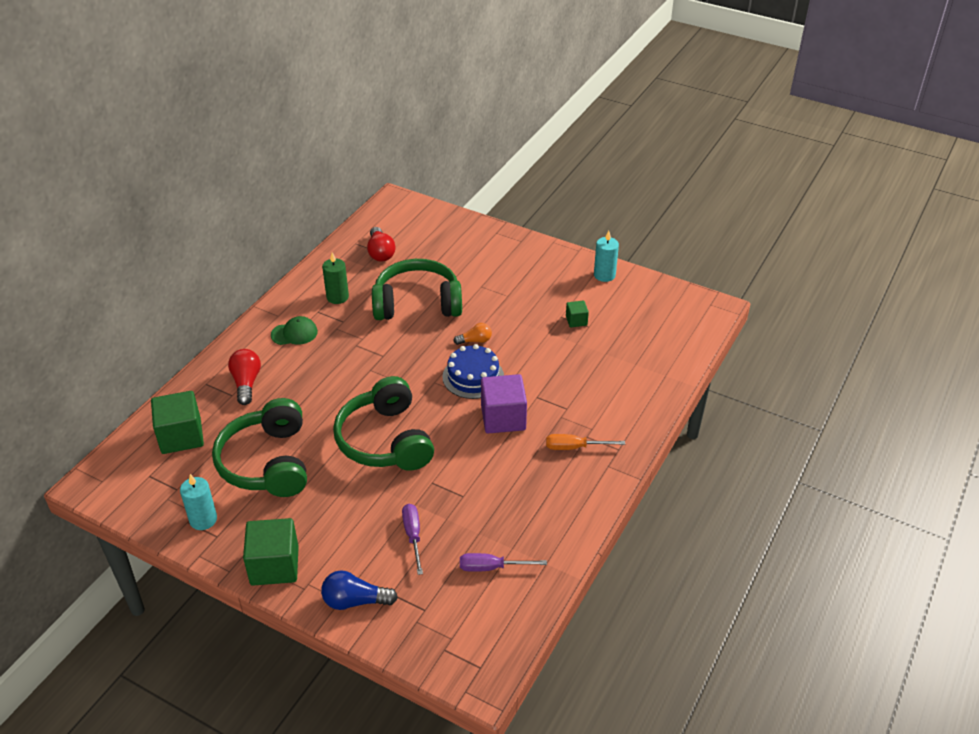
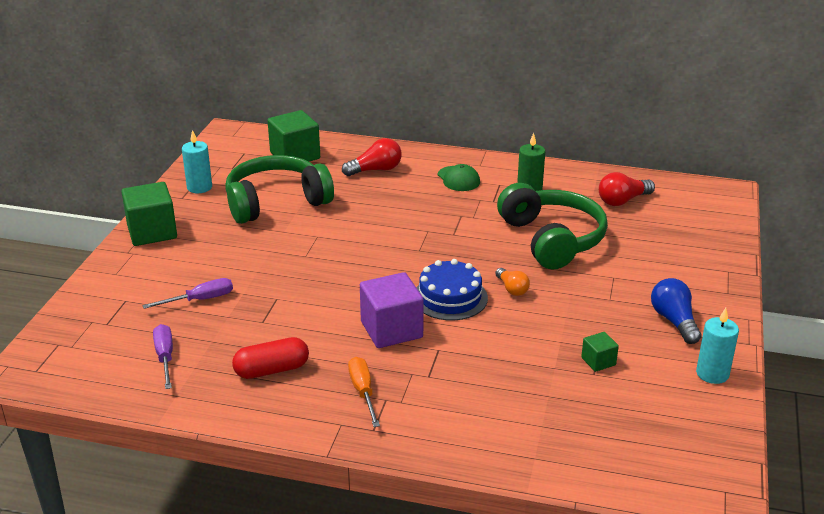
camera: 75 degrees right, 10 degrees down
blue light bulb [321,570,398,610] -> blue light bulb moved to [651,278,701,344]
green headphones [333,376,434,471] -> none
none -> red capsule [232,337,309,379]

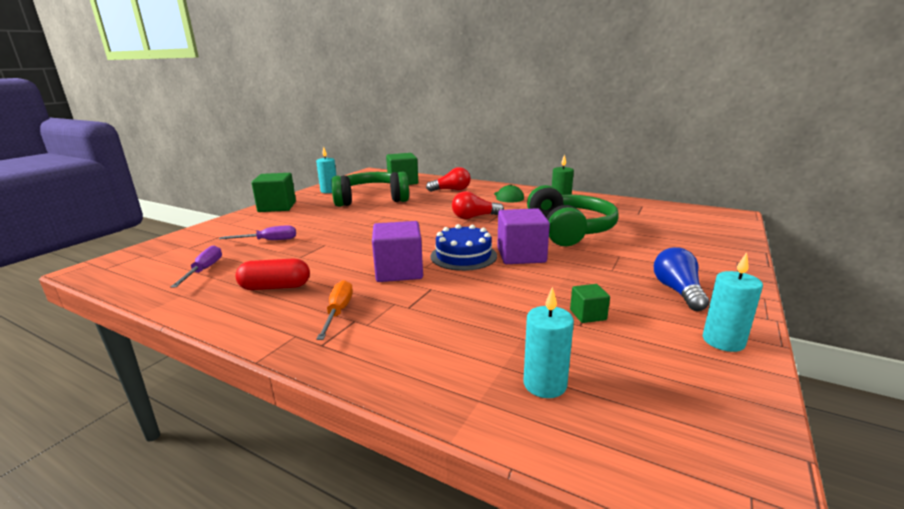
camera: 15 degrees right, 10 degrees down
orange light bulb [495,268,530,296] -> purple cube [497,208,550,264]
red light bulb [599,172,655,206] -> red light bulb moved to [452,191,504,219]
none -> turquoise candle [523,287,574,398]

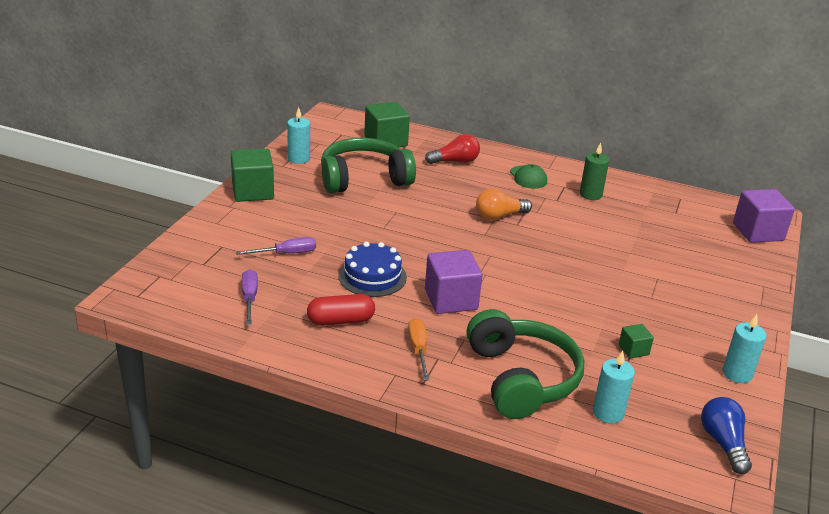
camera: 10 degrees left, 10 degrees up
blue cake [430,224,497,271] -> blue cake moved to [338,242,407,297]
red light bulb [452,191,504,219] -> orange light bulb [476,189,532,220]
purple cube [497,208,550,264] -> purple cube moved to [733,189,795,243]
green headphones [527,185,619,246] -> green headphones moved to [466,309,584,419]
blue light bulb [654,247,709,311] -> blue light bulb moved to [701,397,752,474]

